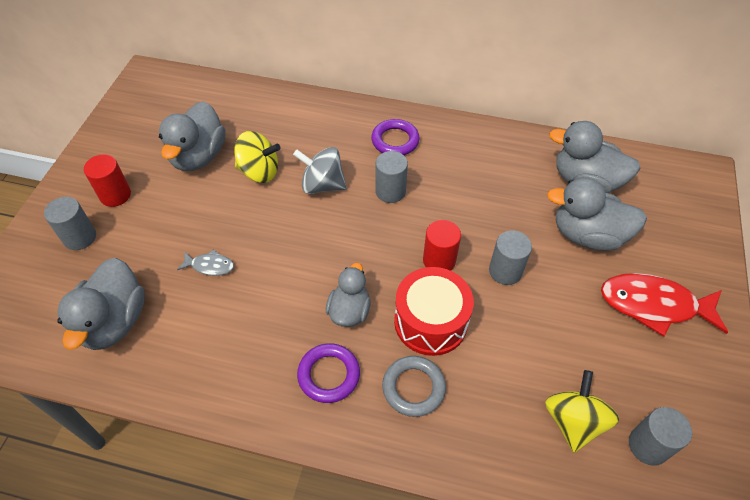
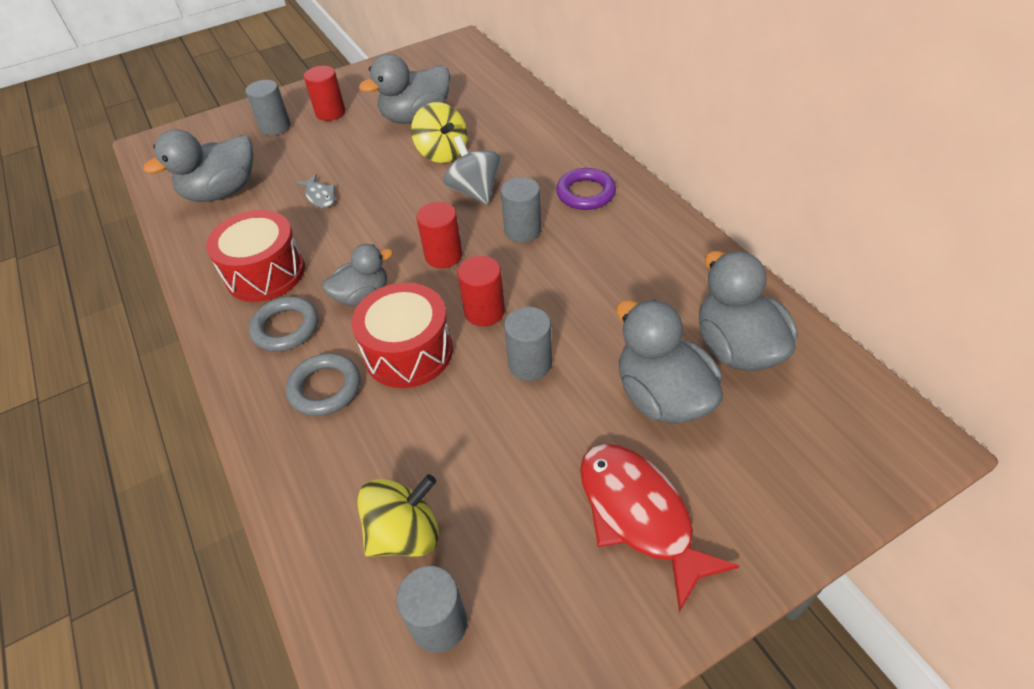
camera: 50 degrees right, 5 degrees down
purple ring [297,343,360,403] -> grey ring [249,297,318,352]
none -> red drum [206,210,305,302]
none -> red cylinder [416,202,462,268]

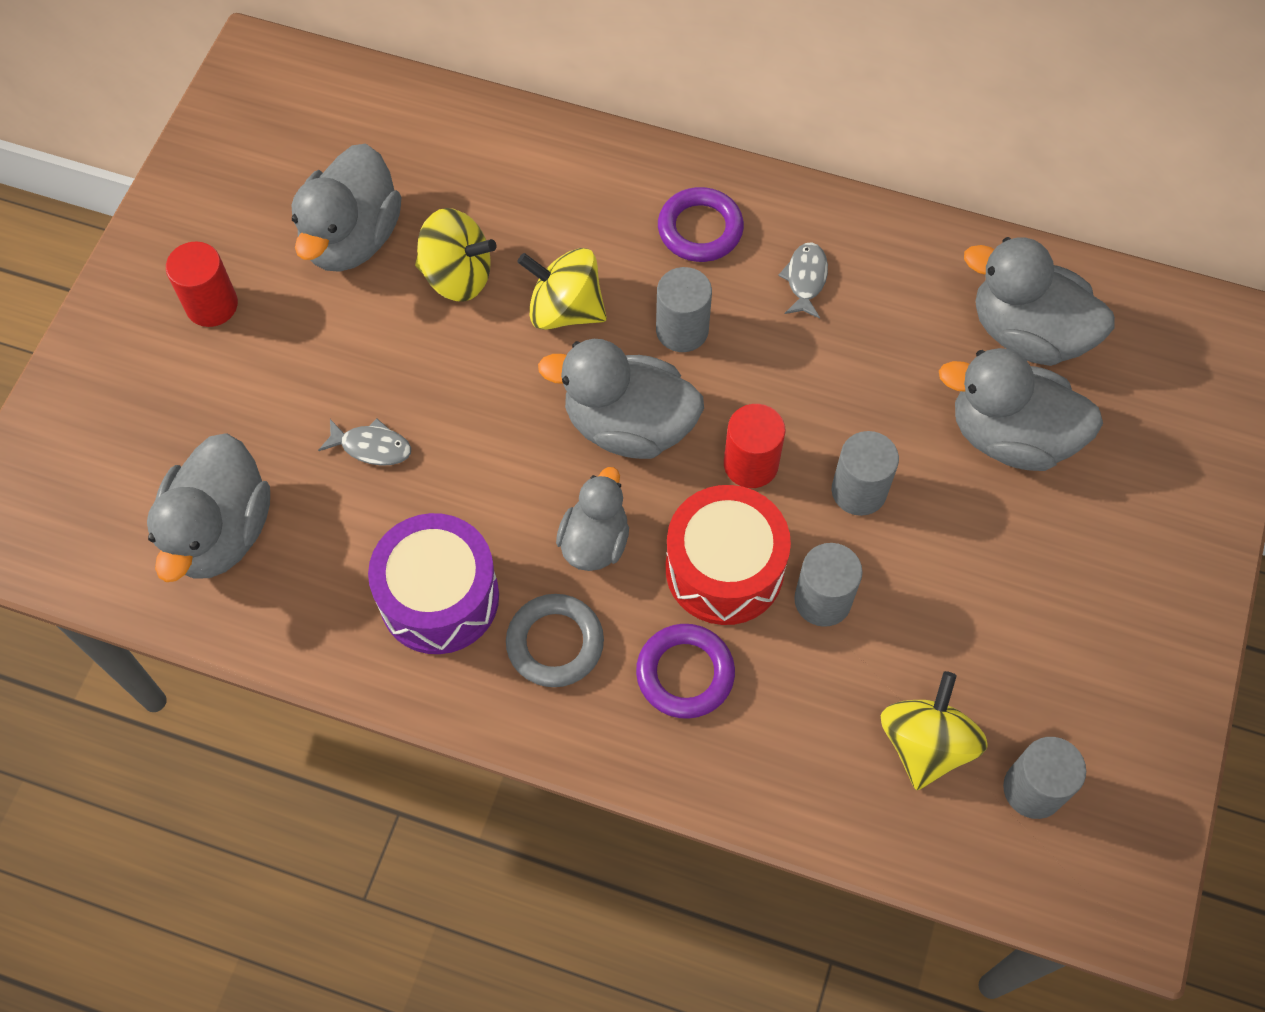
camera: 45 degrees left, 15 degrees up
red drum [206,210,305,302] -> purple drum [368,513,499,654]
grey cylinder [246,80,291,136] -> grey cylinder moved to [794,543,863,627]
grey ring [286,353,361,416] -> purple ring [636,624,735,719]
red cylinder [416,202,462,268] -> grey duck [538,339,704,459]
grey spinning top [443,136,501,205] -> yellow spinning top [517,248,607,330]
red fish [580,444,740,612] -> none
none -> grey fish [778,242,828,319]

